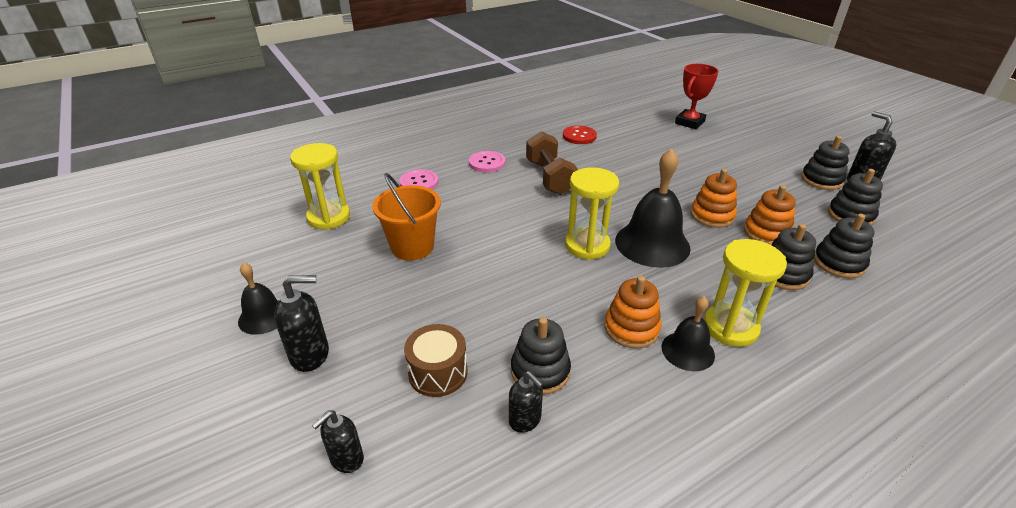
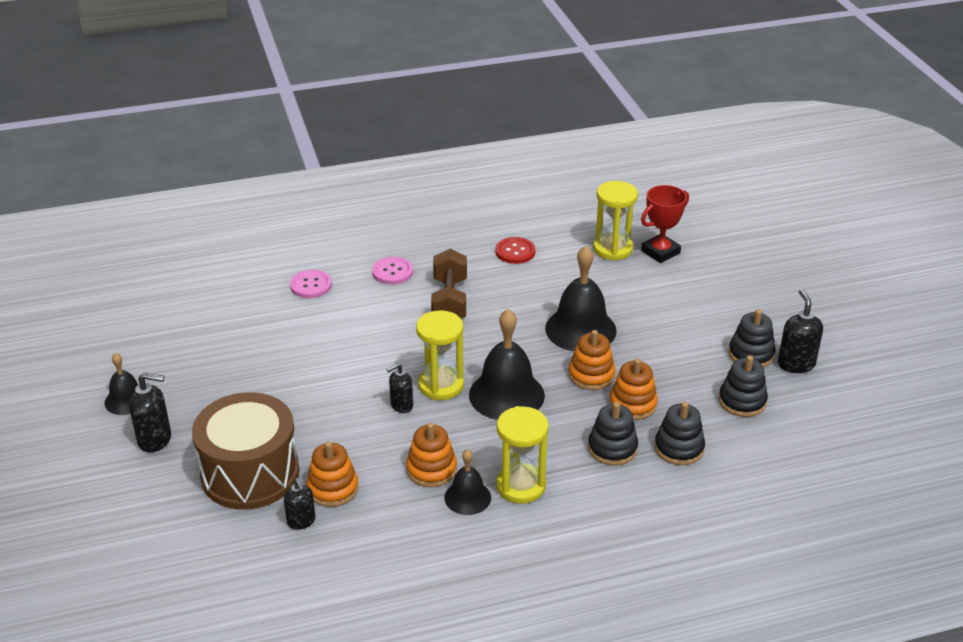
camera: 15 degrees right, 0 degrees up
yellow hourglass [290,143,350,230] -> yellow hourglass moved to [593,181,638,261]
black soap dispenser [312,410,364,473] -> black soap dispenser moved to [387,363,413,413]
orange bucket [372,173,441,260] -> none
brown drum [404,324,468,397] -> brown drum [192,392,300,510], size x1.95
black stacking toy [511,317,571,395] -> orange stacking toy [306,441,359,507]
none -> black bell [545,246,617,352]

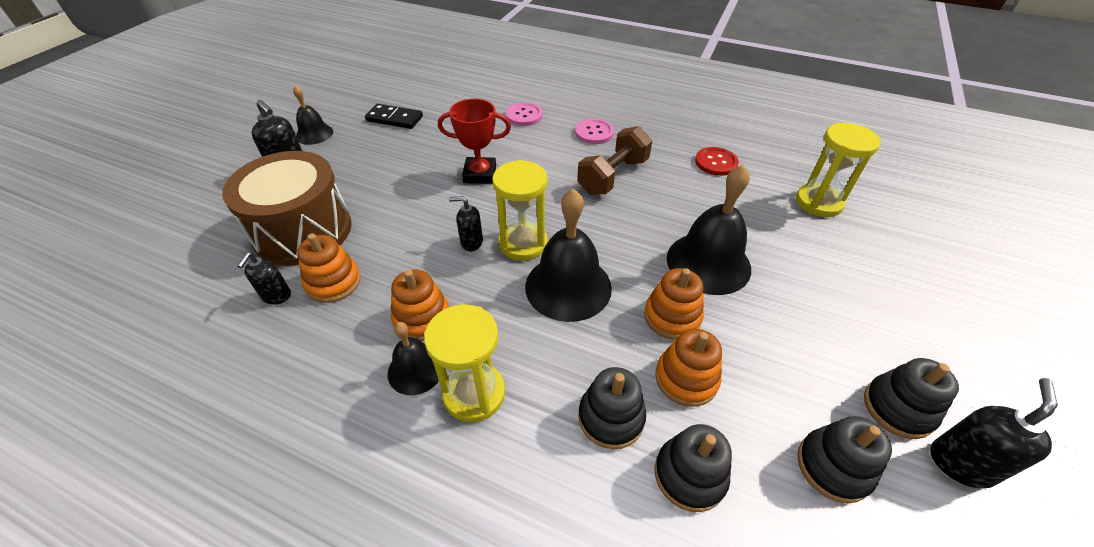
camera: 40 degrees right, 10 degrees up
red trophy [641,185,689,263] -> red trophy moved to [438,99,511,184]
none -> black domino [365,104,423,129]

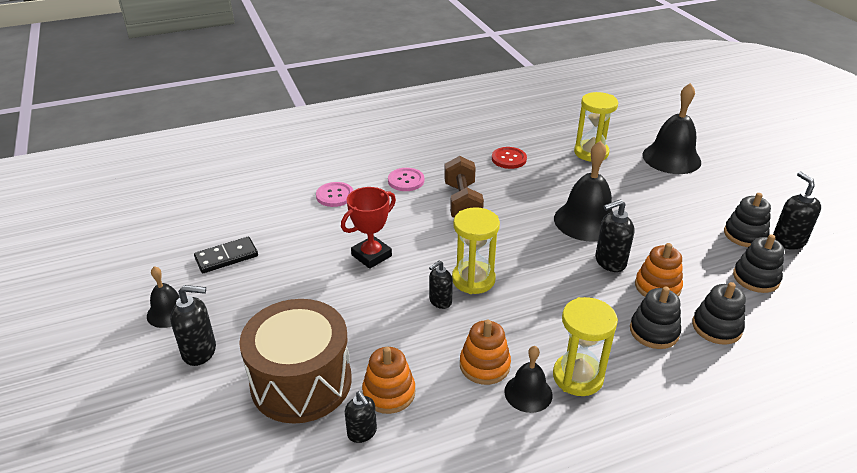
camera: 45 degrees left, 10 degrees down
black bell [525,189,612,322] -> black bell moved to [642,83,701,174]
orange stacking toy [644,268,704,340] -> black soap dispenser [595,199,634,272]

